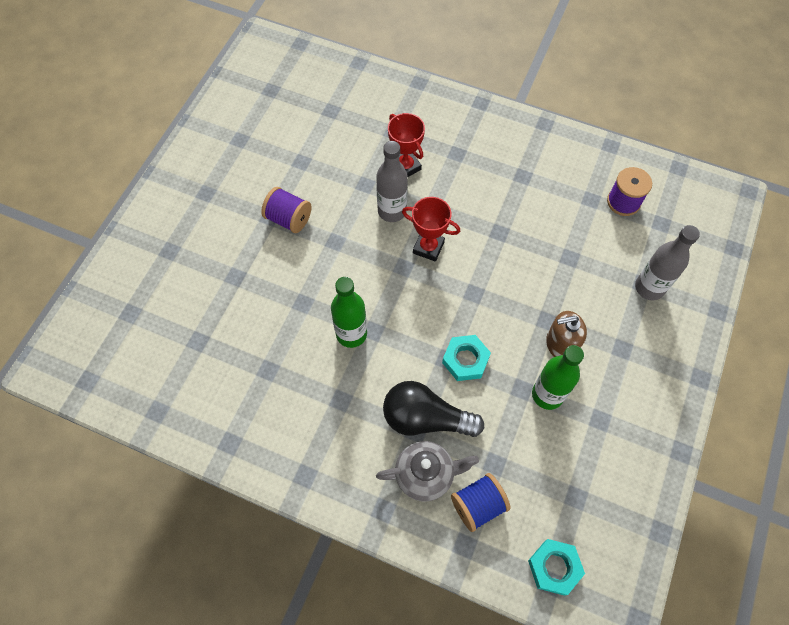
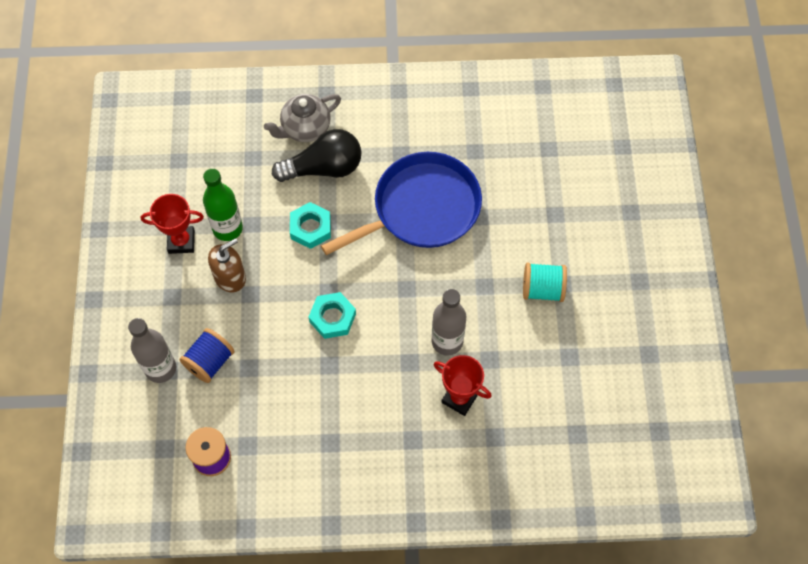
camera: 155 degrees right, 0 degrees up
purple spool [261,187,312,233] -> turquoise spool [523,263,567,302]
green bottle [331,277,367,348] -> blue pan [321,152,482,255]
red trophy [402,197,460,262] -> red trophy moved to [141,194,204,254]
blue spool [451,473,511,532] -> blue spool moved to [180,328,235,383]
turquoise nut [528,539,585,596] -> turquoise nut moved to [309,292,356,339]

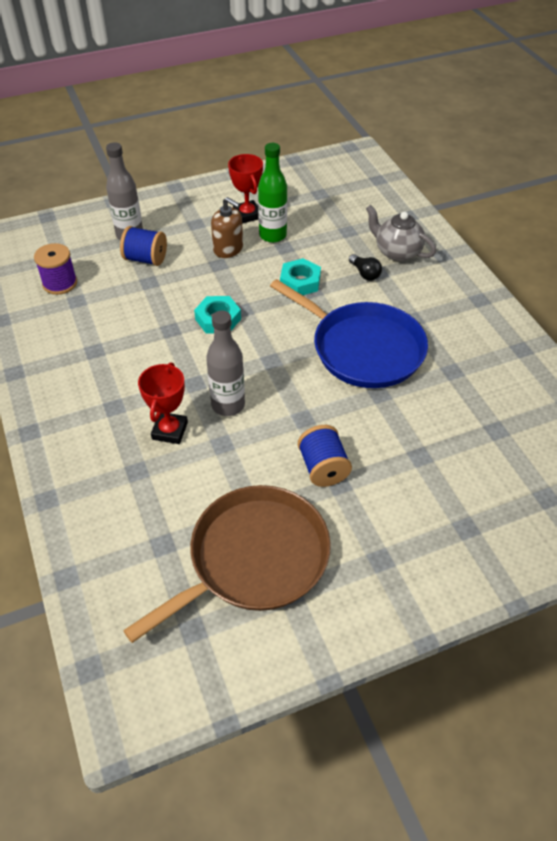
camera: 70 degrees right, 15 degrees down
black light bulb [272,129,361,182] -> black light bulb [349,254,382,281], size x0.49
turquoise spool [523,263,567,302] -> blue spool [298,425,352,487]
none -> brown pan [123,485,331,643]

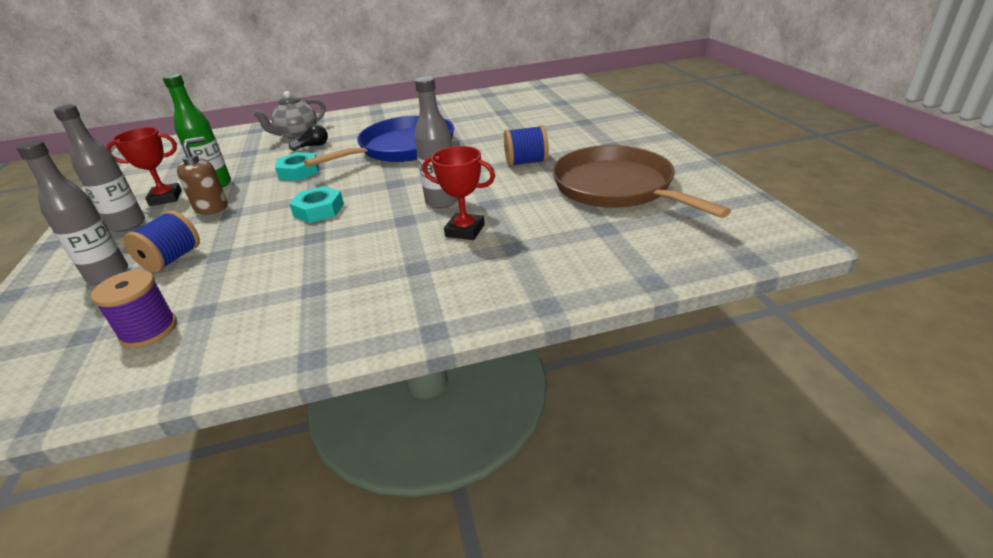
camera: 80 degrees left, 15 degrees down
none -> grey bottle [53,105,145,232]

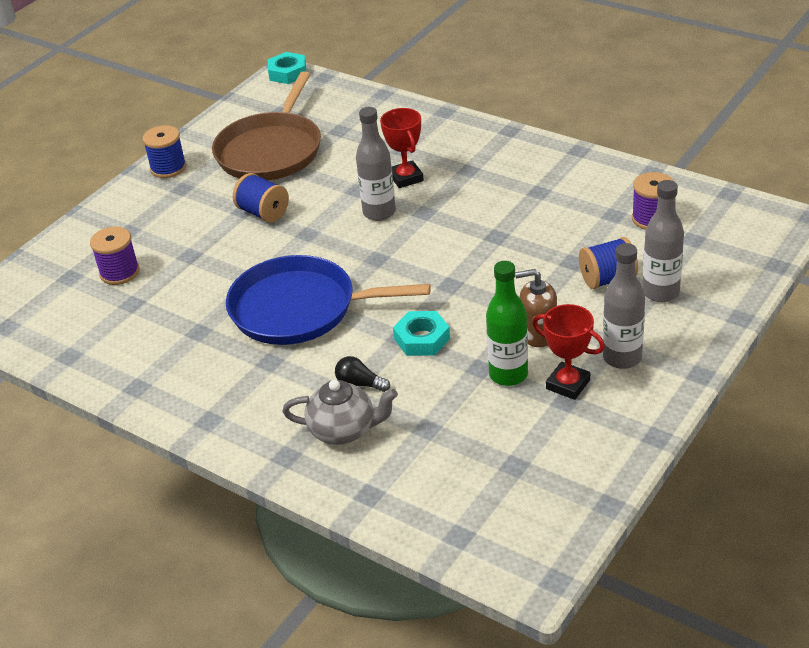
camera: 130 degrees left, 5 degrees up
turquoise nut [289,186,344,223] -> turquoise nut moved to [268,52,306,84]
none -> purple spool [90,227,140,285]
none -> blue spool [143,125,186,178]

